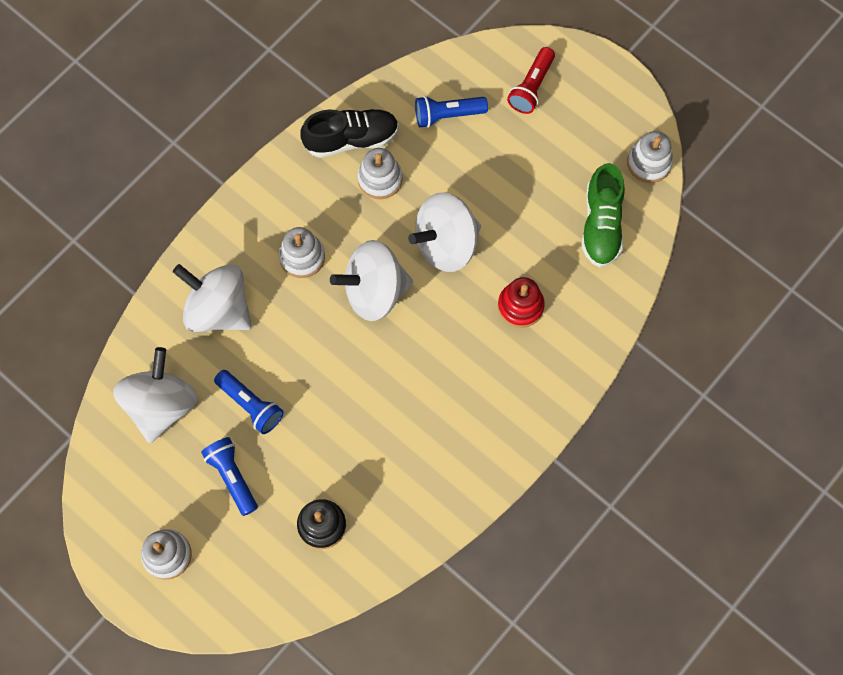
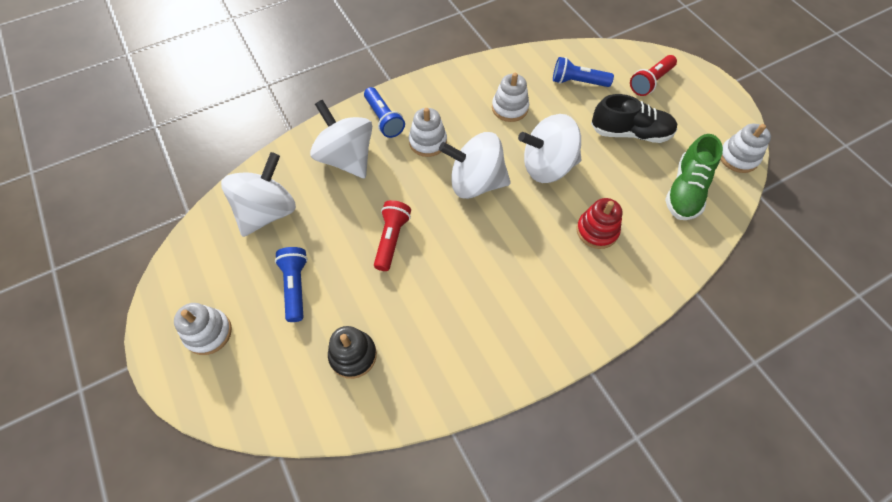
camera: 20 degrees right, 10 degrees down
blue flashlight [214,370,284,434] -> blue flashlight moved to [364,87,405,138]
black shoe [300,109,399,158] -> black shoe moved to [591,94,677,143]
none -> red flashlight [374,200,411,271]

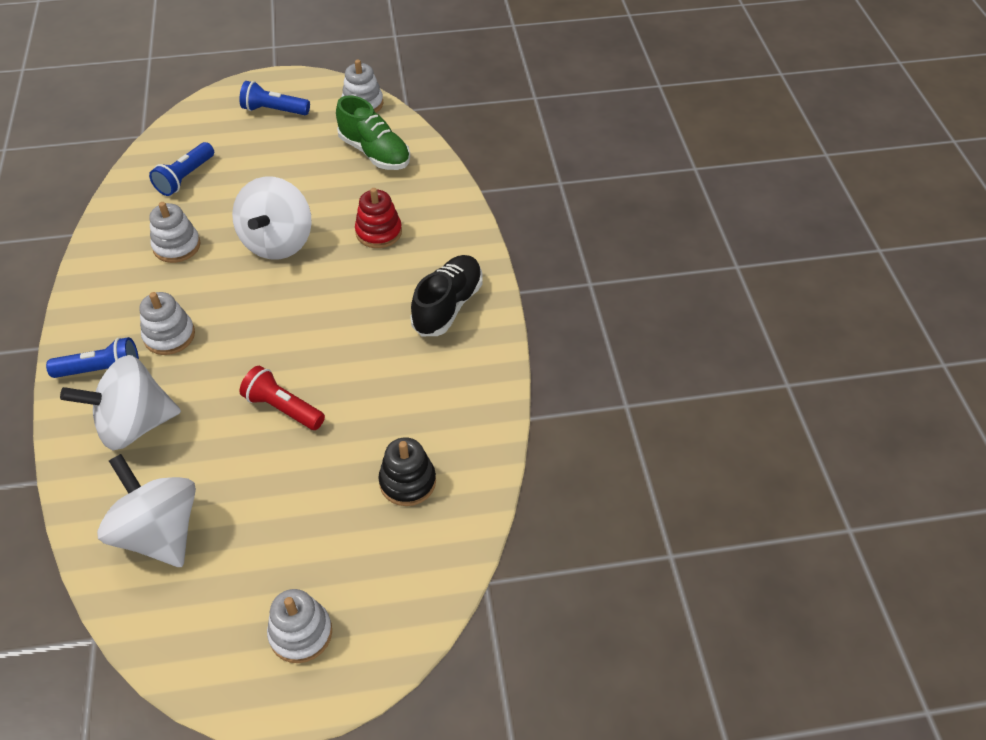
camera: 70 degrees left, 10 degrees down
blue flashlight [275,247,308,322] -> blue flashlight moved to [240,81,310,115]
white spinning top [439,132,511,199] -> none
black shoe [591,94,677,143] -> black shoe moved to [410,255,482,336]
red flashlight [630,55,677,96] -> none

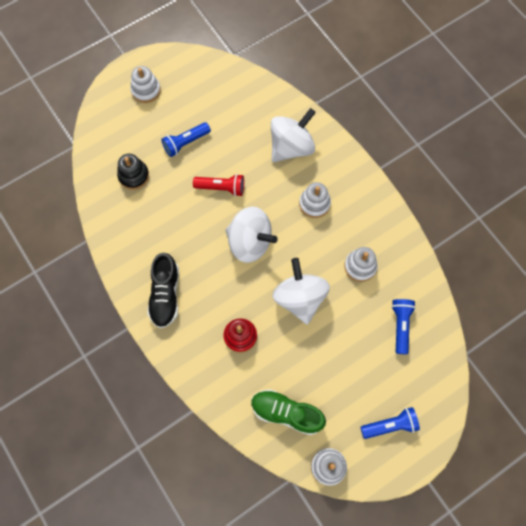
camera: 155 degrees right, 20 degrees up
blue flashlight [46,337,139,378] -> blue flashlight moved to [161,122,211,157]
white spinning top [97,454,196,567] -> white spinning top moved to [225,207,278,263]

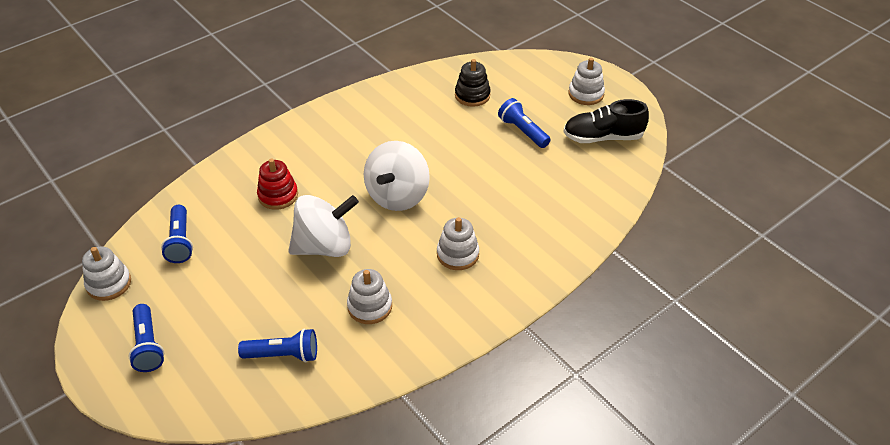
camera: 85 degrees right, 25 degrees down
black shoe [147,253,179,328] -> black shoe moved to [563,99,649,143]
red flashlight [193,174,244,196] -> none
green shoe [251,389,326,435] -> blue flashlight [161,205,193,263]
white spinning top [271,108,316,162] -> none

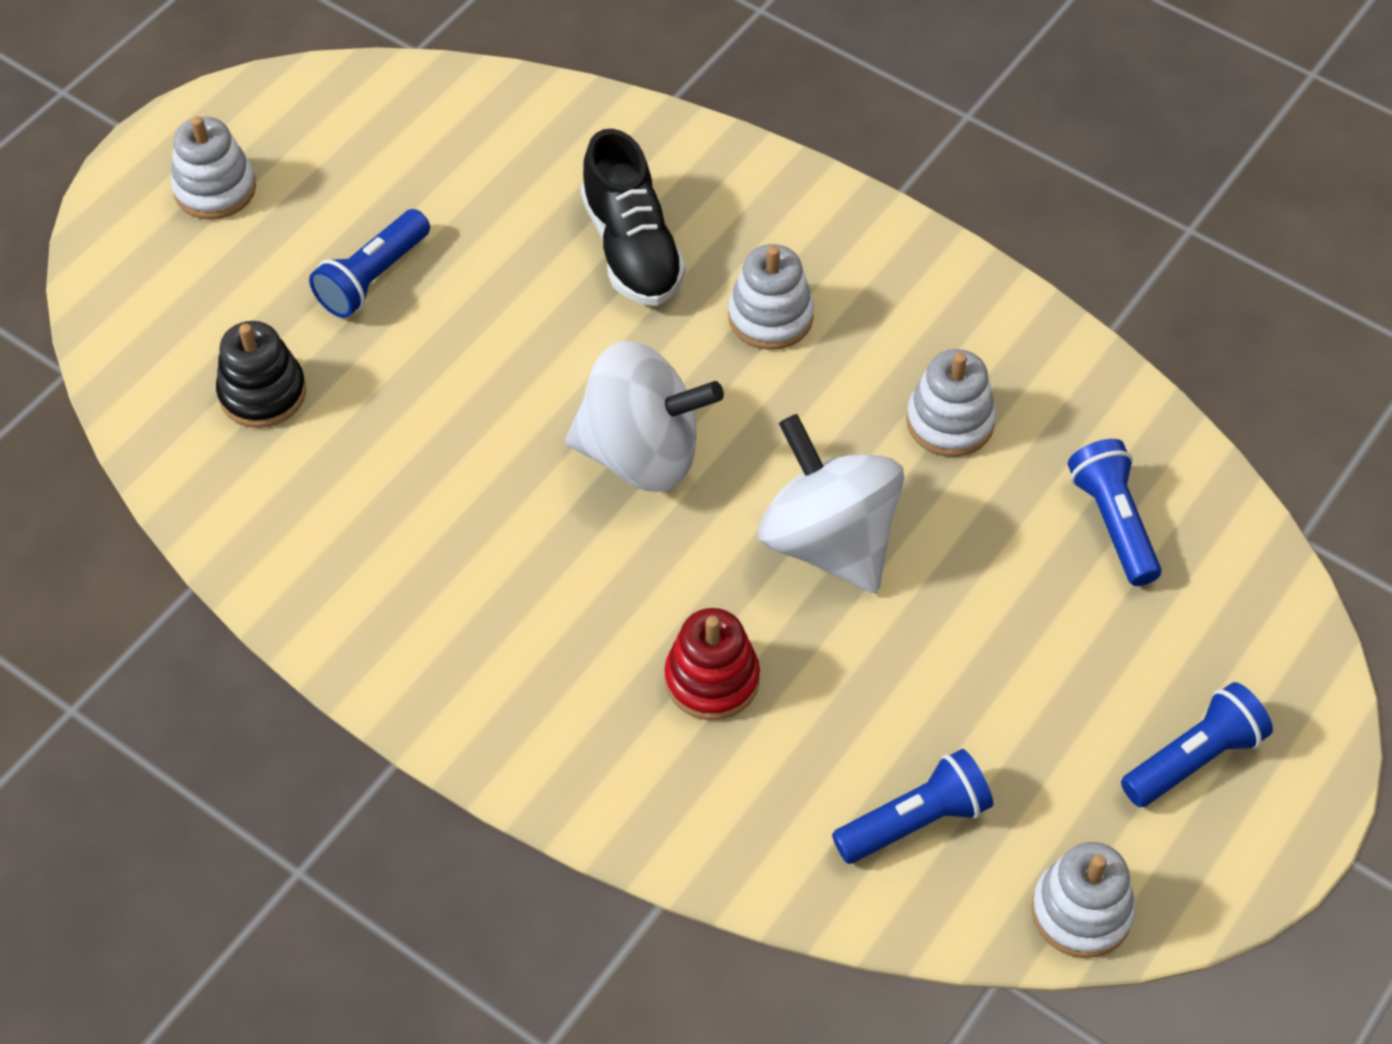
camera: 105 degrees left, 10 degrees up
black shoe [563,99,649,143] -> black shoe moved to [581,129,686,306]

